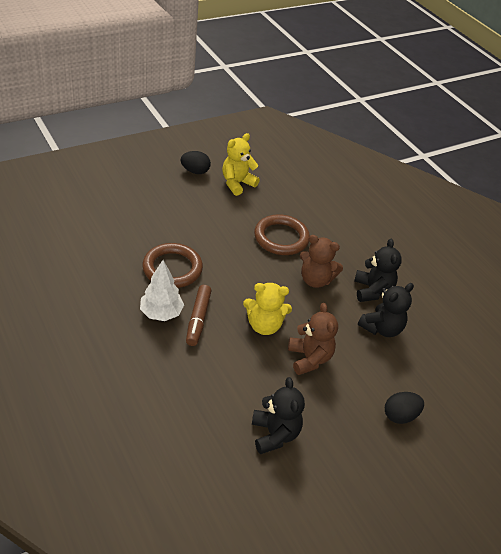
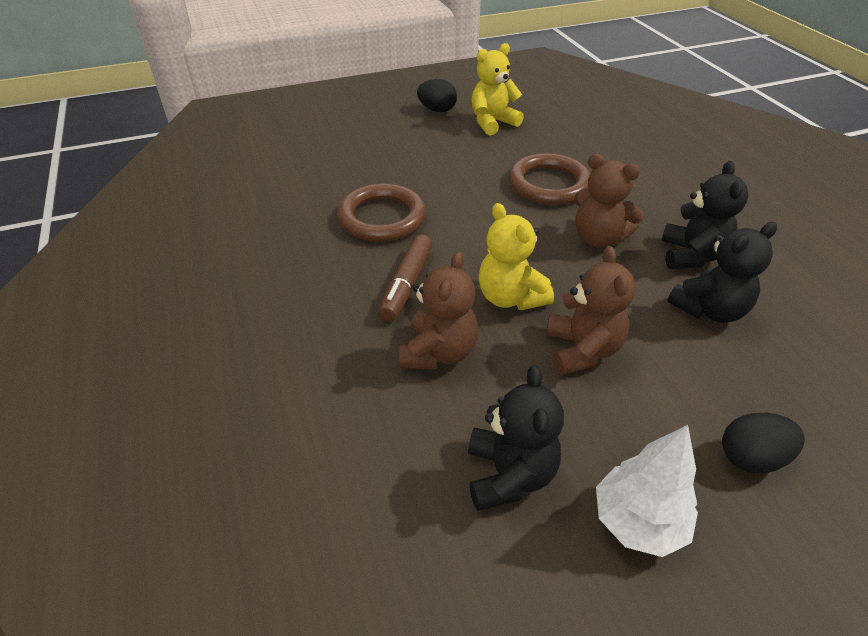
camera: 15 degrees right, 0 degrees up
white tree [140,260,184,321] -> white tree moved to [596,425,698,557]
yellow teddy bear [243,283,292,335] -> yellow teddy bear turned 45 degrees clockwise [479,203,554,310]
none -> brown teddy bear [399,251,478,370]

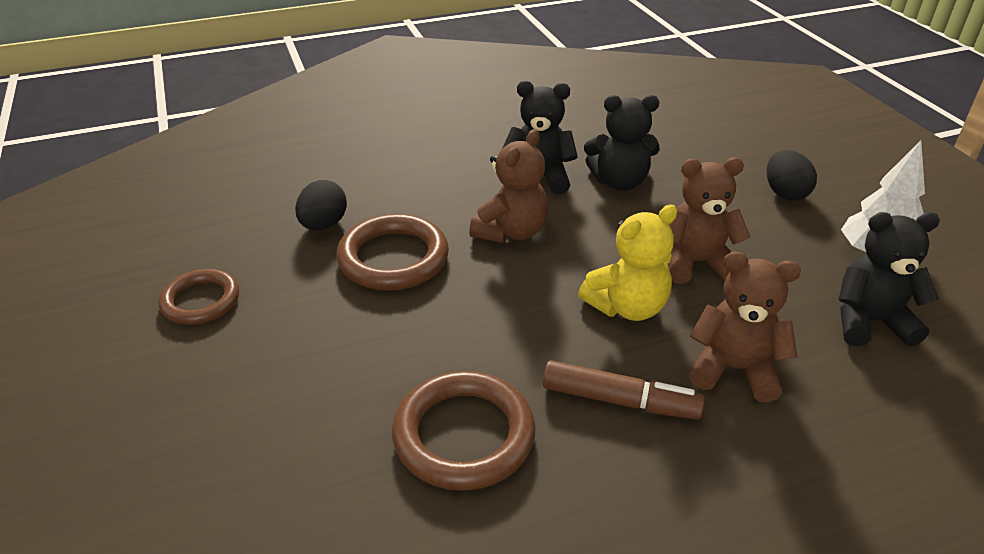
camera: 90 degrees left, 5 degrees down
black egg [417,79,457,112] -> black egg moved to [295,180,347,230]
yellow teddy bear [472,43,524,135] -> brown ring [159,269,239,325]
black teddy bear [667,222,777,323] -> black teddy bear turned 120 degrees clockwise [584,95,660,191]

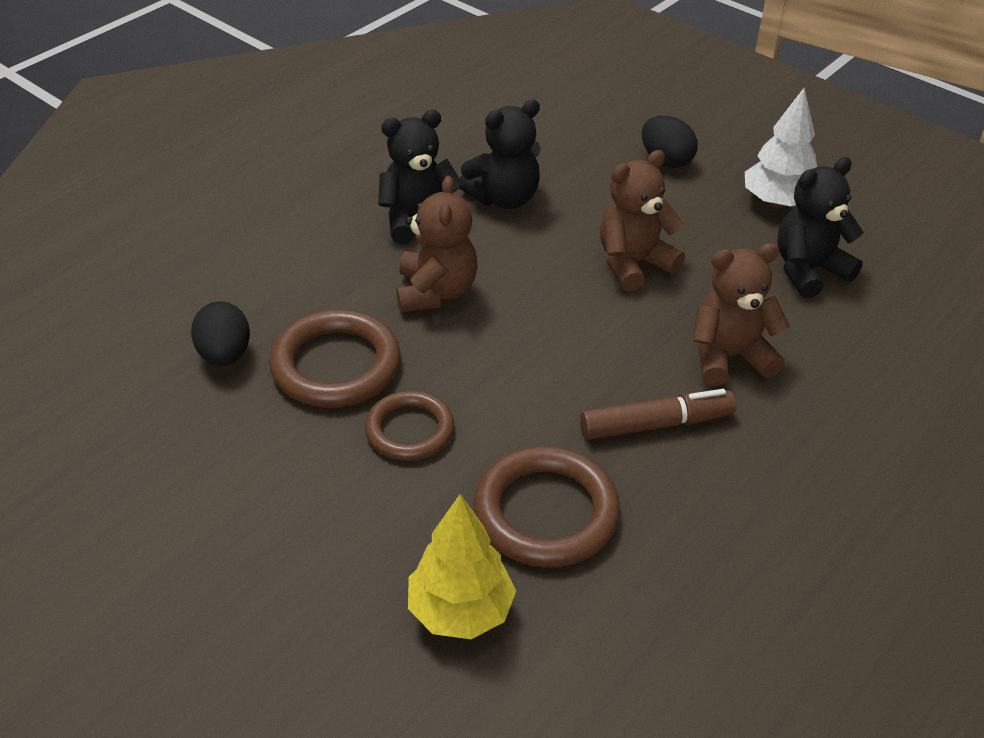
camera: 30 degrees left, 5 degrees up
brown ring [159,269,239,325] -> brown ring moved to [365,391,454,461]
yellow teddy bear [578,205,677,321] -> none
none -> yellow tree [408,494,516,639]

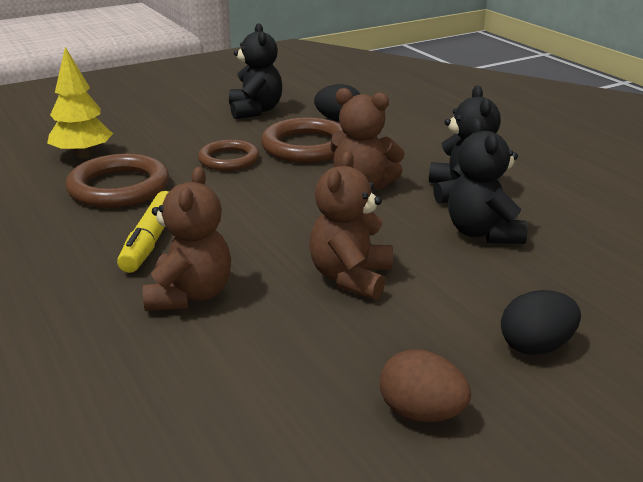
camera: 110 degrees right, 15 degrees down
brown marker [580,389,736,440] -> yellow marker [117,191,169,273]
brown teddy bear [600,150,685,292] -> brown teddy bear turned 150 degrees counterclockwise [309,151,393,300]
white tree [745,88,817,208] -> brown egg [380,349,471,422]
black teddy bear [777,157,864,298] -> black teddy bear moved to [229,23,282,119]

